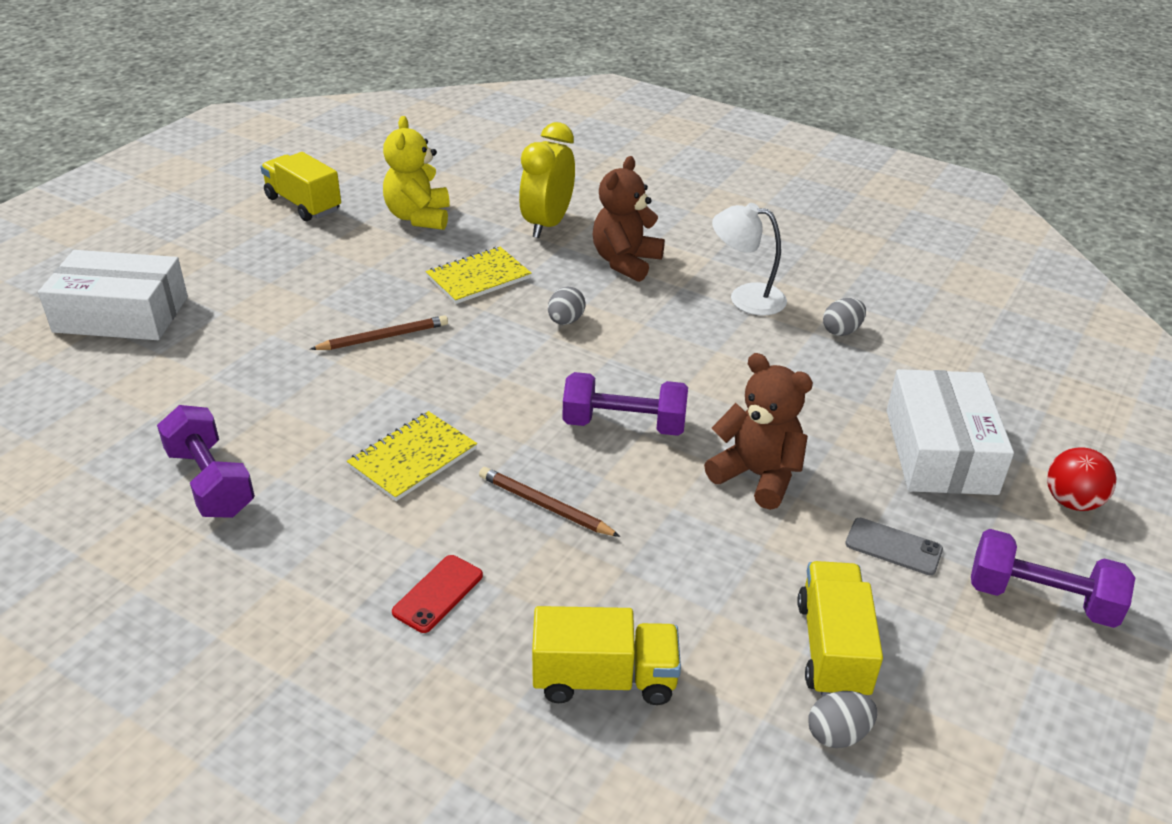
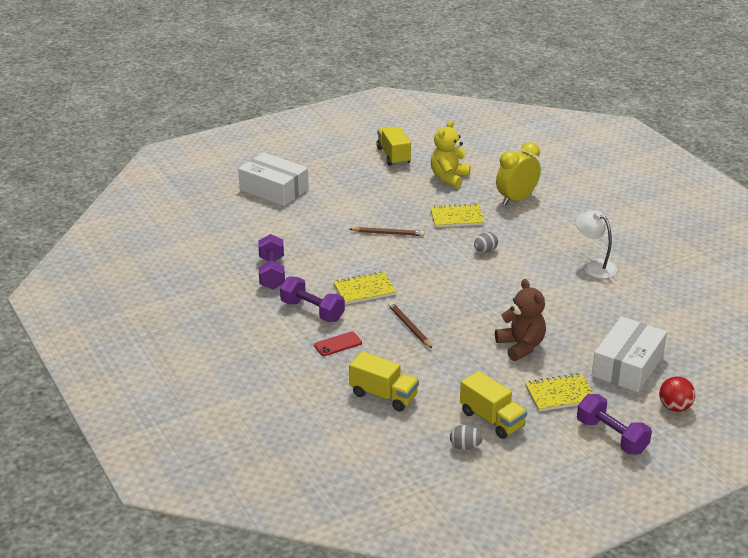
camera: 30 degrees right, 5 degrees down
purple dumbbell [563,372,688,436] -> purple dumbbell moved to [280,277,345,322]
brown teddy bear [593,156,665,282] -> none
yellow truck [797,561,883,697] -> yellow truck turned 105 degrees clockwise [460,371,527,439]
grey egg [823,298,866,336] -> none
grey phone [845,518,943,575] -> yellow notebook [525,373,593,411]

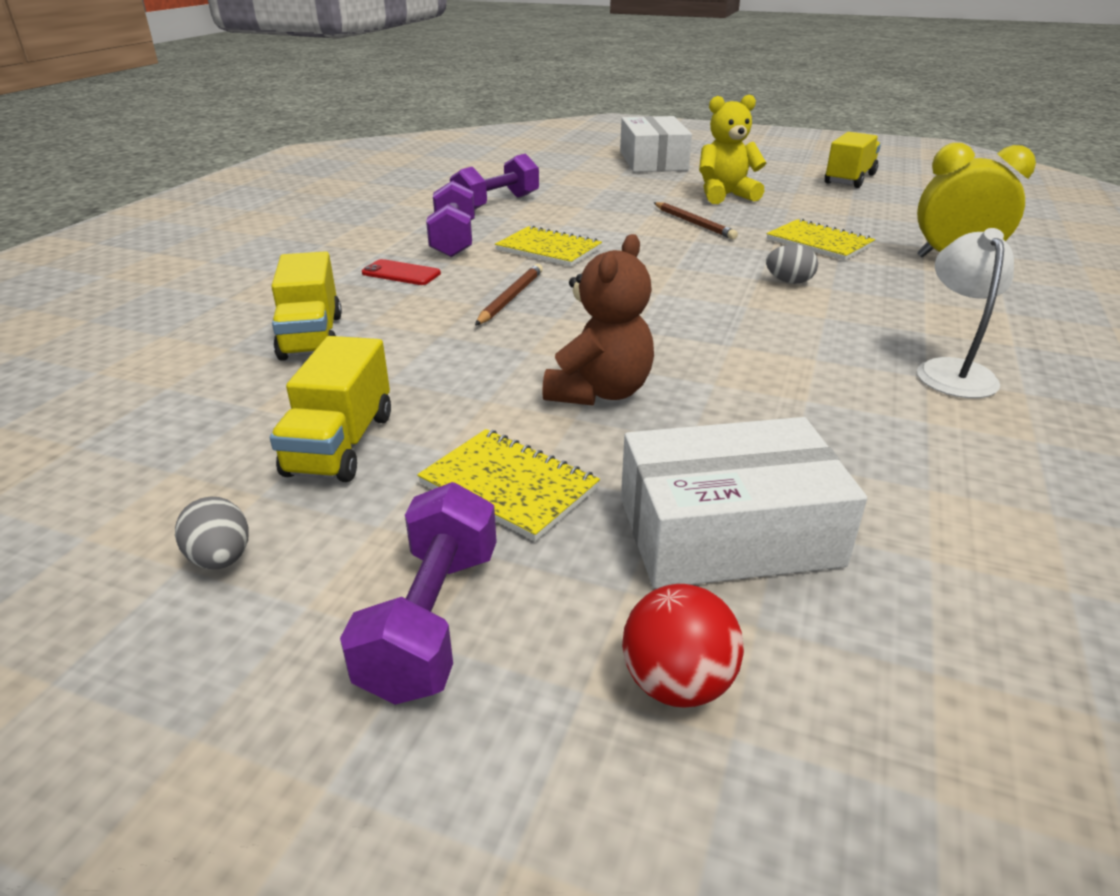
camera: 50 degrees right, 0 degrees up
yellow teddy bear [431,120,471,188] -> yellow teddy bear moved to [699,94,766,204]
grey egg [450,425,483,450] -> grey egg moved to [175,497,249,569]

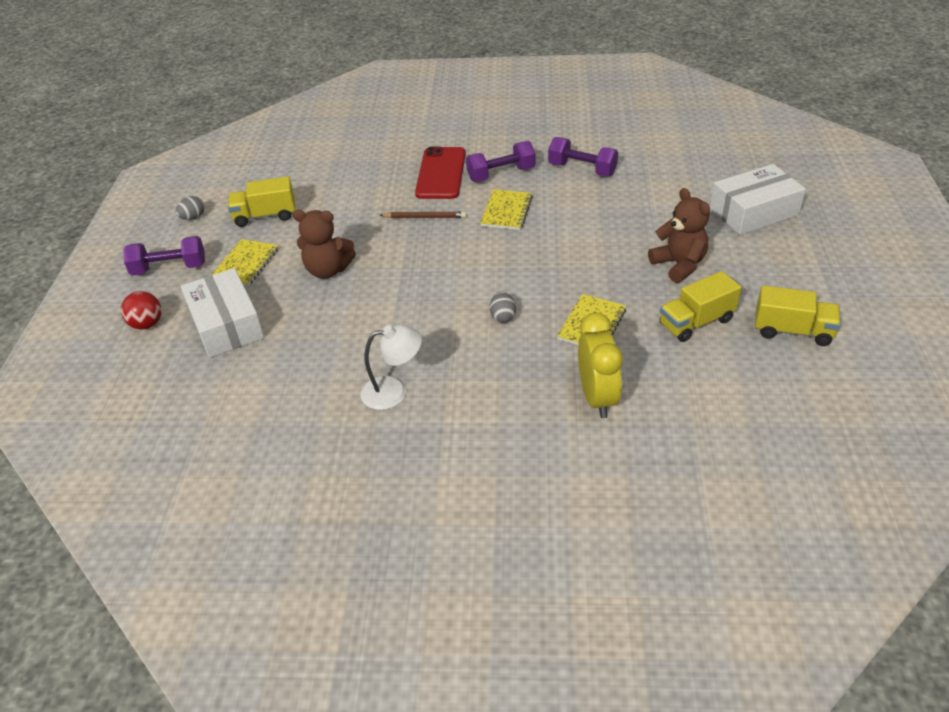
camera: 75 degrees right, 10 degrees up
yellow truck [271,251,342,361] -> yellow truck moved to [660,271,741,342]
red phone [362,259,441,285] -> red phone [415,146,466,199], size x2.01
brown pencil [654,202,738,239] -> none
yellow teddy bear [699,94,766,204] -> brown teddy bear [648,188,710,283]

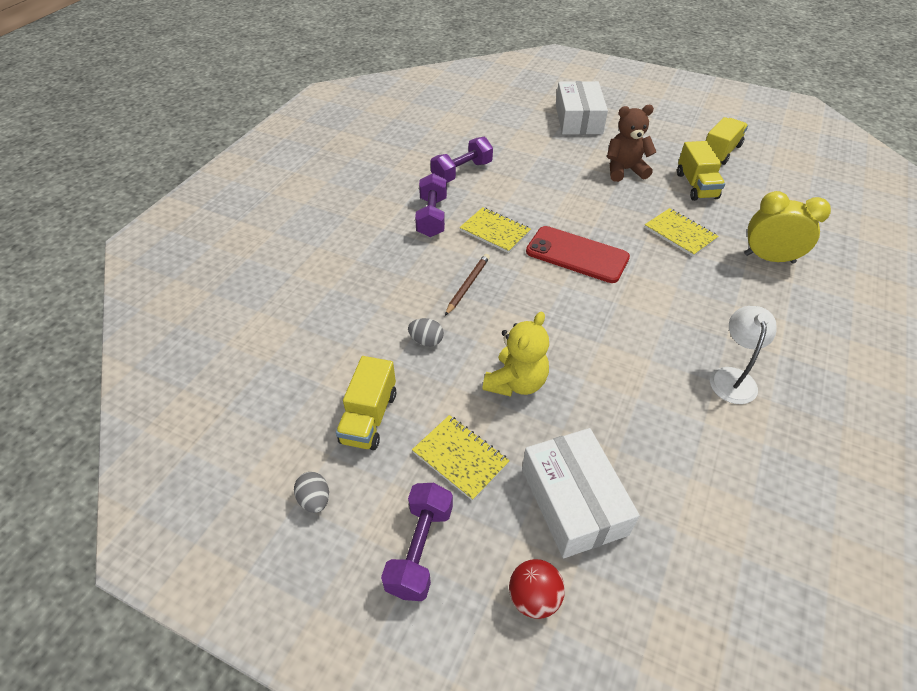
camera: 70 degrees left, 5 degrees up
white box [181,268,264,358] -> white box turned 75 degrees clockwise [522,428,640,558]
brown teddy bear [293,210,356,279] -> yellow teddy bear [483,312,549,397]
red phone [415,146,466,199] -> red phone moved to [526,226,630,283]
grey egg [490,291,516,323] -> grey egg moved to [408,318,444,346]

